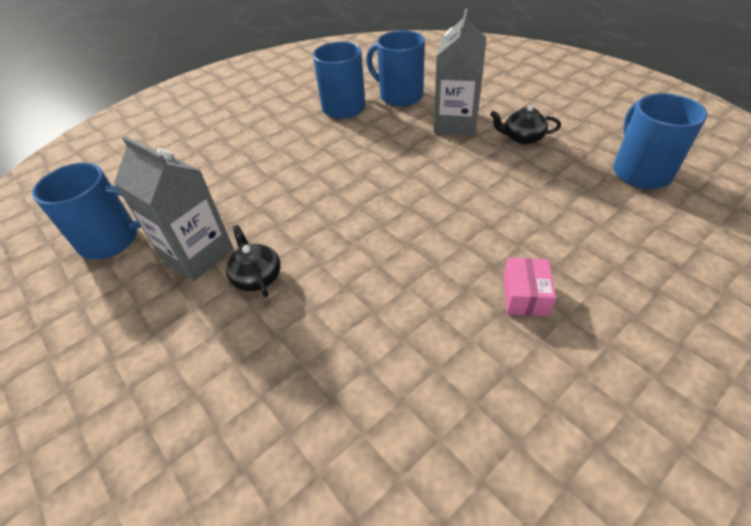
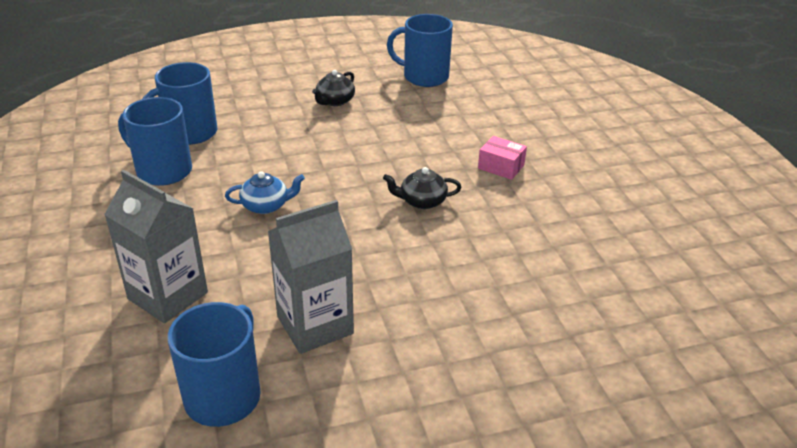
camera: 70 degrees left, 10 degrees down
black teapot [226,225,281,297] -> black teapot moved to [383,167,462,209]
grey carton [434,9,487,136] -> grey carton moved to [104,170,208,323]
none -> blue teapot [225,171,305,214]

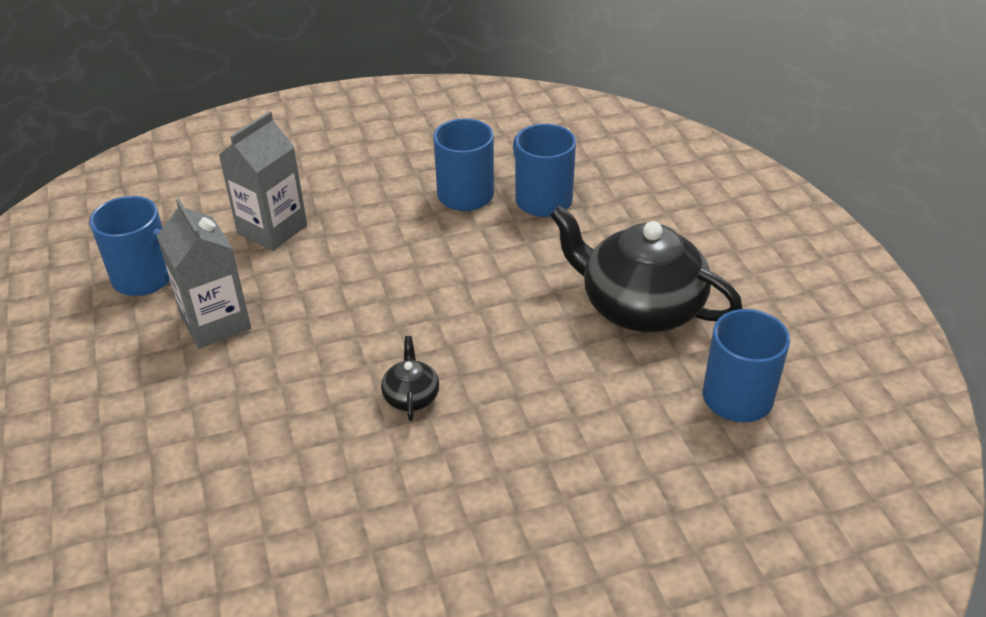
camera: 90 degrees right, 5 degrees up
blue teapot [225,171,305,214] -> none
black teapot [312,70,355,106] -> black teapot [550,205,742,332], size x2.32
pink box [478,136,527,180] -> none

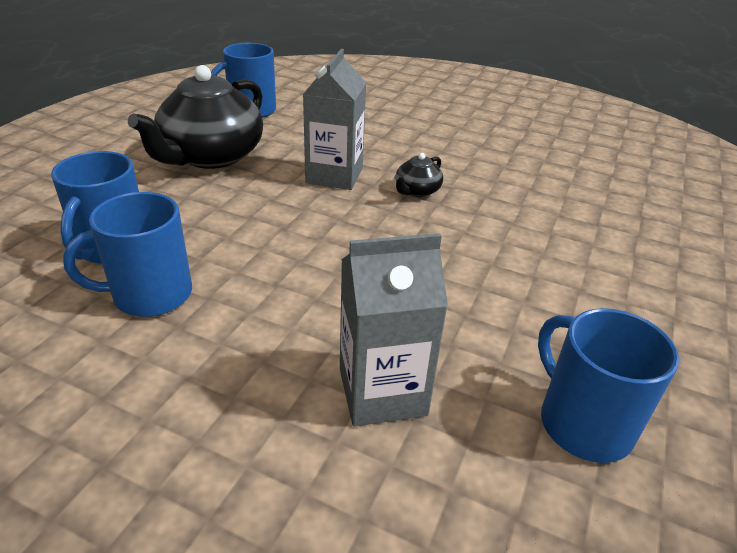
camera: 140 degrees left, 5 degrees down
grey carton [157,198,251,349] -> grey carton moved to [303,49,366,190]
black teapot [550,205,742,332] -> black teapot turned 45 degrees clockwise [128,65,263,169]

